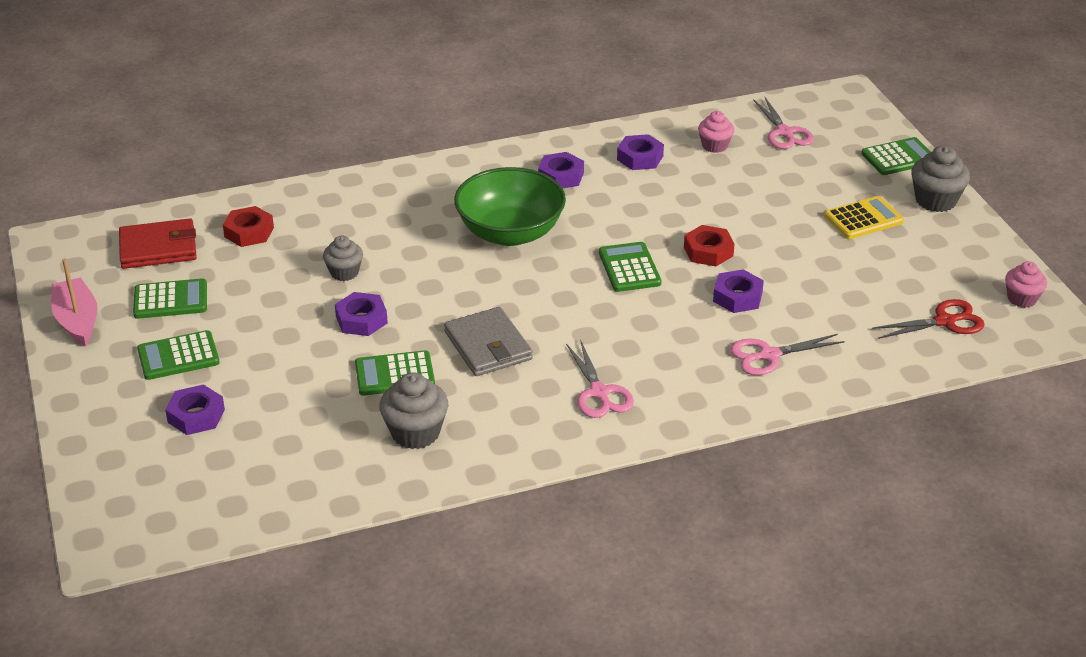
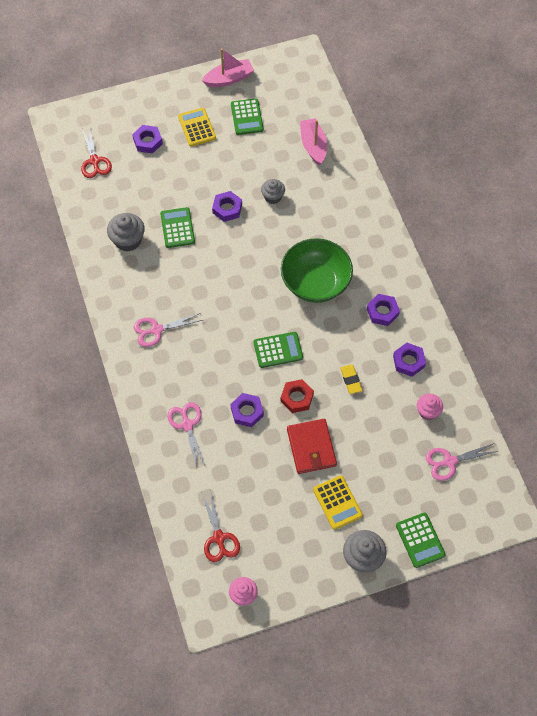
camera: 90 degrees right, 25 degrees up
red wallet [119,218,197,269] -> red wallet moved to [287,419,337,474]
green calculator [137,330,220,380] -> yellow calculator [178,108,216,147]
red nut [223,206,274,247] -> pink boat [300,118,327,166]
grey wallet [444,307,533,376] -> none
none -> red scissors [81,129,112,178]
none -> yellow eraser [340,364,362,394]

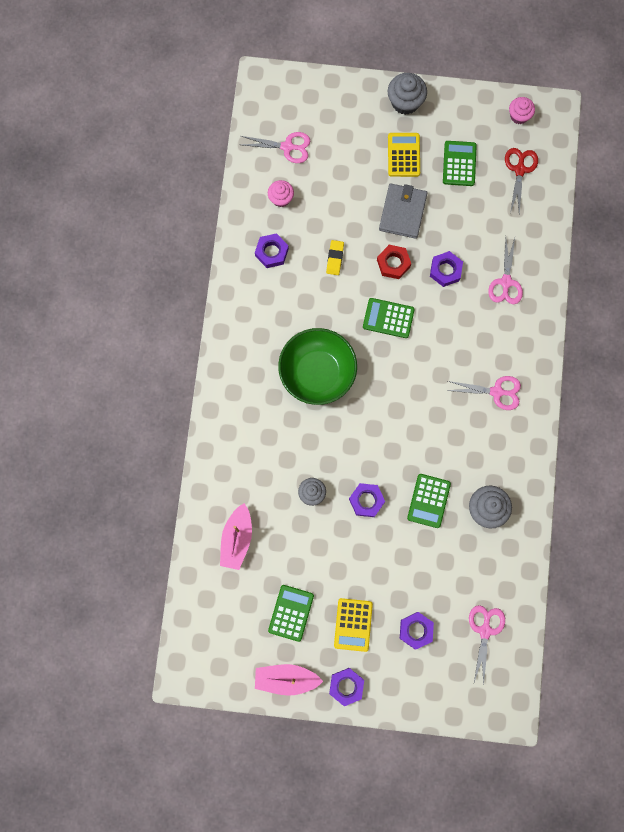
camera: 155 degrees left, 15 degrees up
red scissors [81,129,112,178] -> pink scissors [469,605,505,684]
red wallet [287,419,337,474] -> grey wallet [379,183,427,239]
purple nut [367,294,400,326] -> purple nut moved to [329,668,364,706]
green calculator [396,513,446,568] -> green calculator moved to [443,141,477,186]

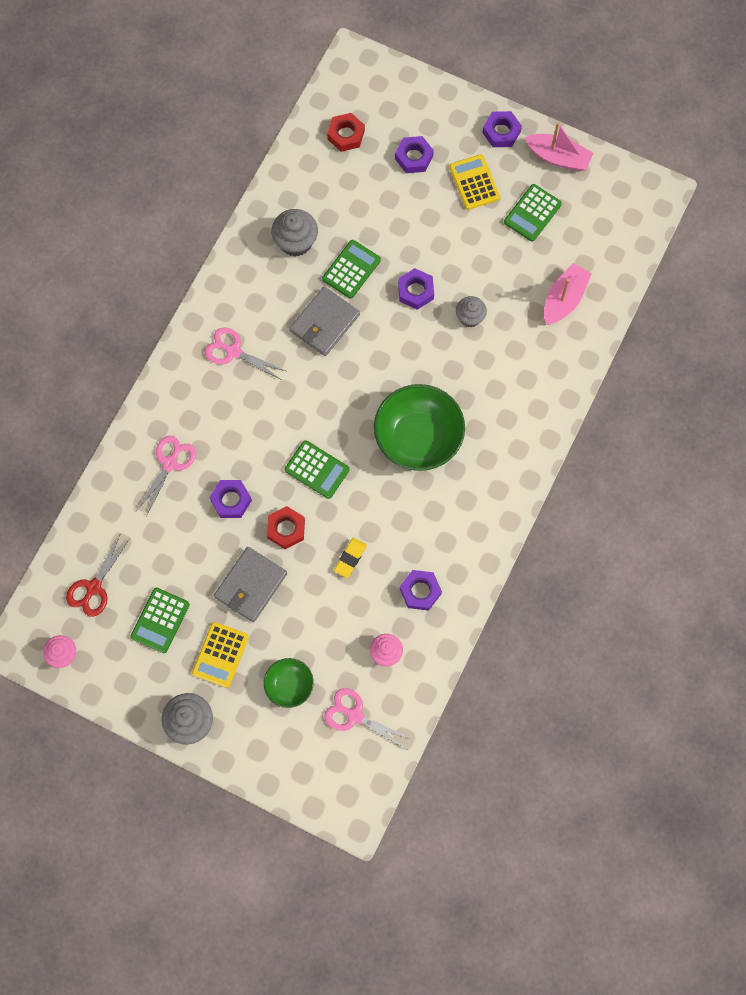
camera: 160 degrees left, 5 degrees down
yellow calculator [334,598,373,652] -> yellow calculator turned 45 degrees counterclockwise [449,154,500,210]
pink scissors [469,605,505,684] -> red nut [327,113,365,152]
none -> green bowl [264,658,314,708]
none -> grey wallet [289,287,360,356]

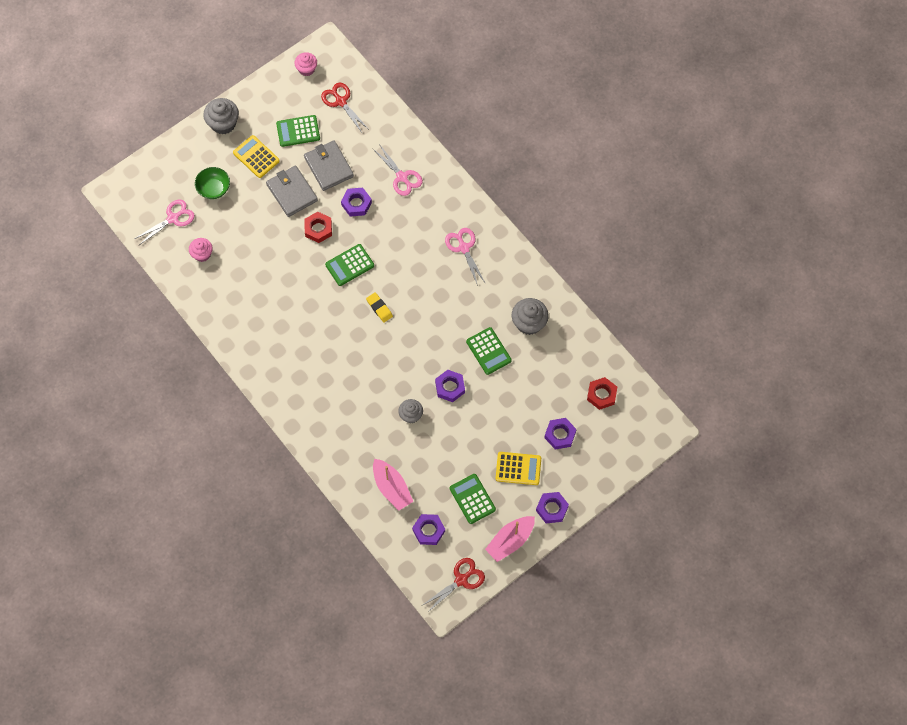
camera: 115 degrees right, 5 degrees down
green calculator [131,588,190,653] -> green calculator turned 60 degrees counterclockwise [276,115,320,147]
pink scissors [205,327,286,380] -> pink scissors turned 75 degrees counterclockwise [445,228,486,286]
grey wallet [289,287,360,356] -> grey wallet moved to [304,140,354,191]
yellow eraser [334,538,367,578] -> yellow eraser moved to [366,292,393,323]
green bowl [374,384,465,471] -> none
purple nut [400,570,442,611] -> purple nut moved to [412,514,445,545]
none -> red scissors [423,558,485,613]

